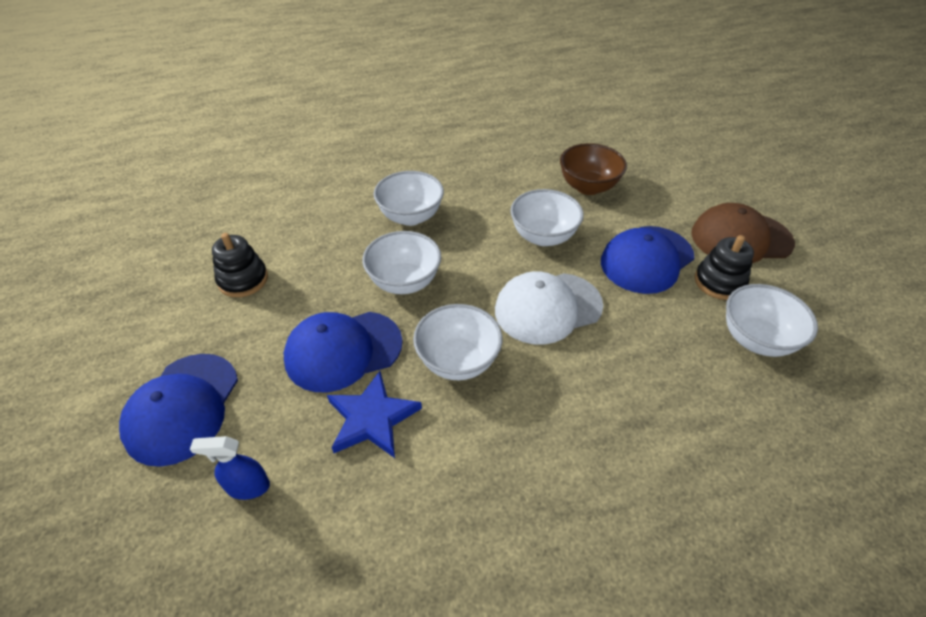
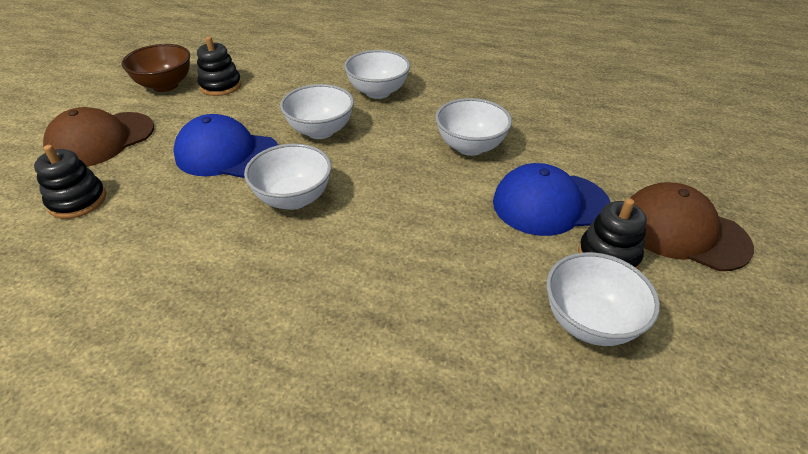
camera: 35 degrees right, 5 degrees down
blue cap [119,354,238,467] -> brown cap [43,107,154,167]
blue spray bottle [190,436,270,500] -> black stacking toy [34,145,106,219]
blue star [327,371,422,458] -> none
white cap [495,271,603,345] -> none
brown bowl [560,143,627,195] -> brown bowl moved to [121,44,190,92]

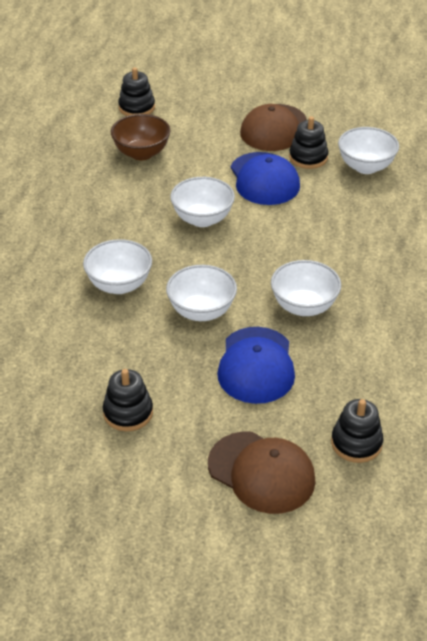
camera: 100 degrees left, 0 degrees up
brown bowl [121,44,190,92] -> brown bowl moved to [111,114,170,160]
none -> black stacking toy [118,67,155,116]

